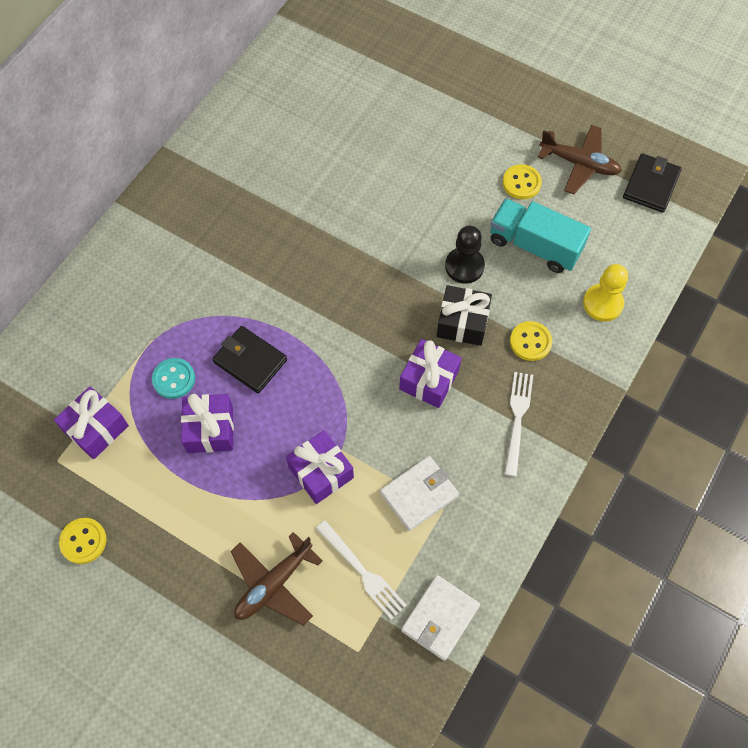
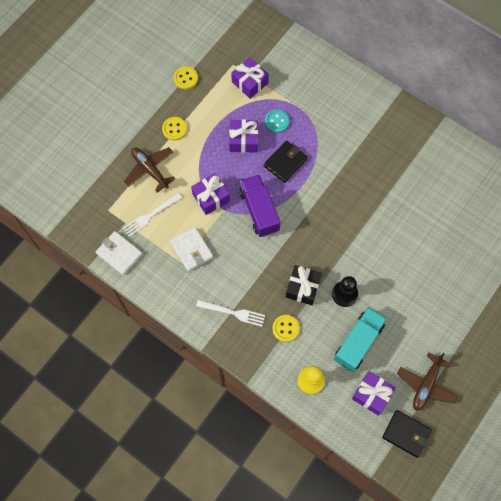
camera: 95 degrees right, 5 degrees up
purple gift [399,339,462,408] -> purple gift moved to [352,371,396,415]
yellow button [503,164,542,199] -> yellow button moved to [162,117,187,141]
none -> purple truck [239,174,280,237]

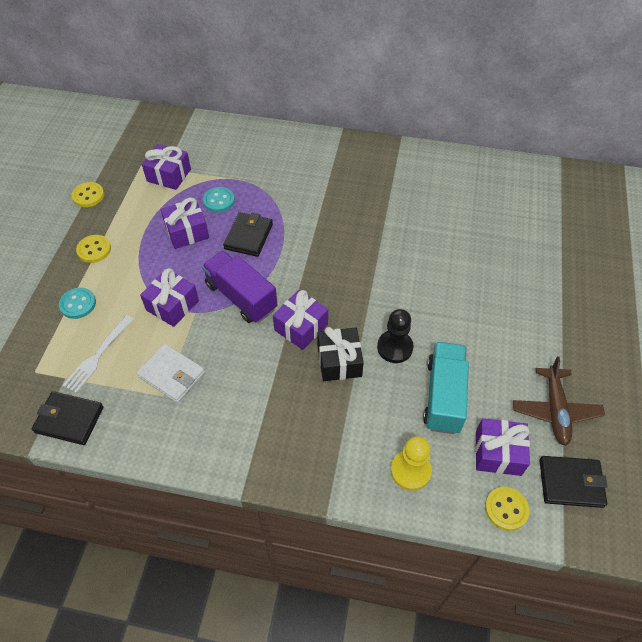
camera: 25 degrees left, 15 degrees down
white wallet [96,231,142,275] -> black wallet [32,391,103,445]
brown plane [124,147,175,193] -> turquoise button [59,288,96,319]
white fork [196,299,265,327] -> none
yellow button [272,315,300,342] -> yellow button moved to [485,487,529,531]
none -> purple gift [273,290,328,350]

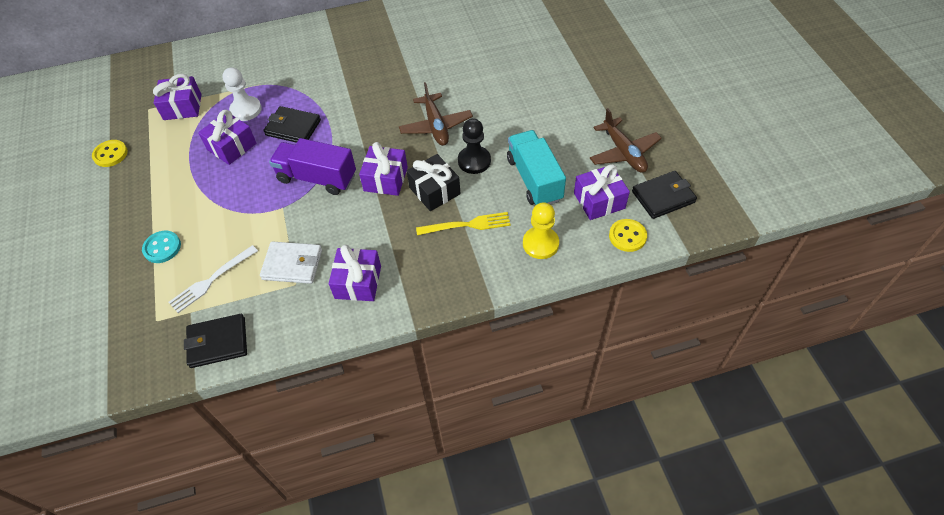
camera: 25 degrees left, 0 degrees up
white fork [63,315,133,393] -> white fork turned 45 degrees clockwise [169,245,258,313]
yellow button [76,235,111,263] -> none
purple gift [140,268,199,327] -> purple gift moved to [329,245,381,301]
turquoise button [203,187,235,213] -> white pawn [222,67,262,121]
black wallet [223,212,273,257] -> black wallet turned 60 degrees counterclockwise [264,106,321,143]
none -> brown plane [399,82,473,146]
none -> yellow fork [416,212,511,235]

